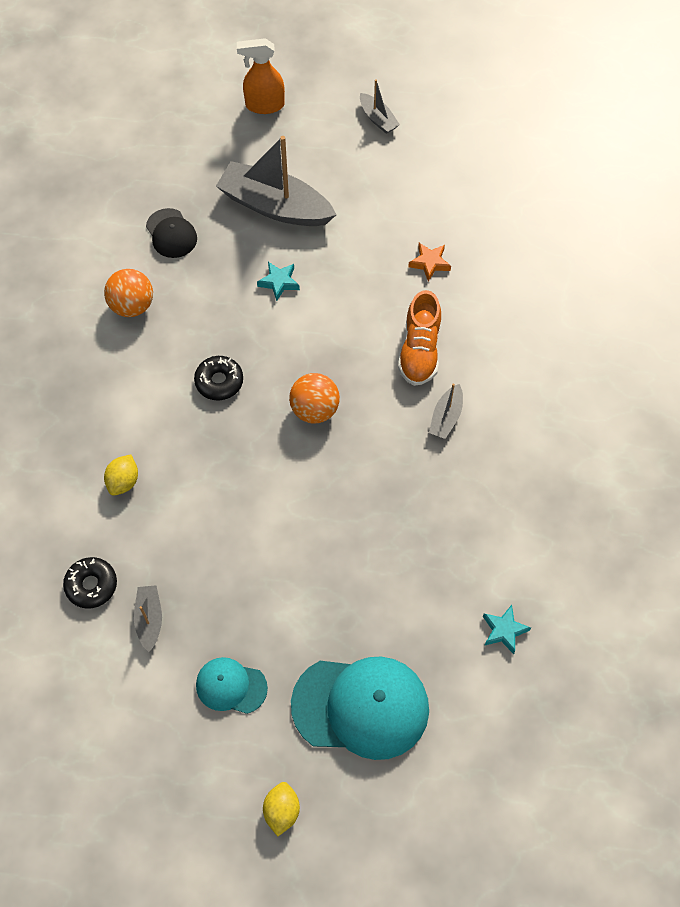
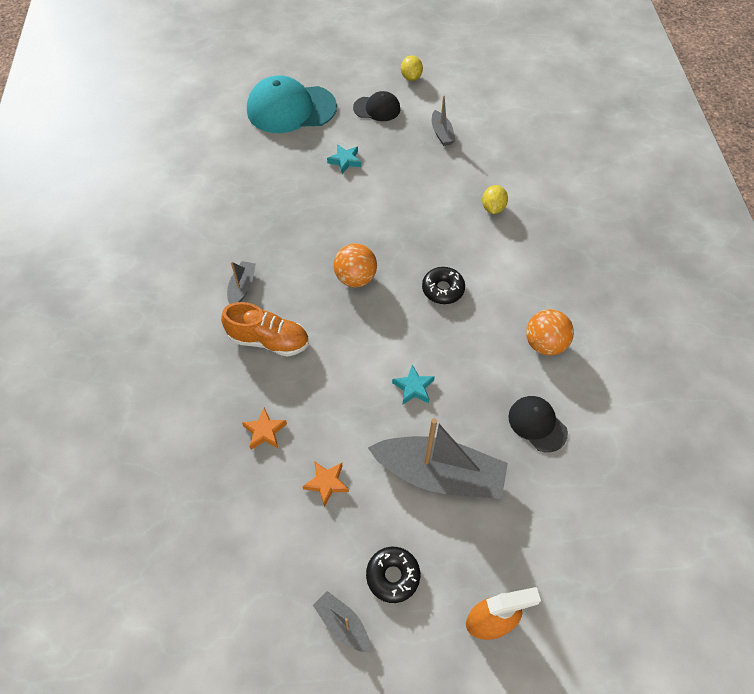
camera: 170 degrees right, 5 degrees down
black donut [63,557,117,609] -> black donut moved to [366,547,420,603]
turquoise cap [196,657,268,714] -> black cap [353,91,400,121]
yellow lemon [263,782,300,836] -> yellow lemon moved to [401,55,423,81]
orange shoe [398,290,441,386] -> orange shoe turned 105 degrees clockwise [221,302,309,357]
turquoise star [483,605,531,654] -> turquoise star moved to [327,145,361,174]
none -> orange star [303,461,349,507]

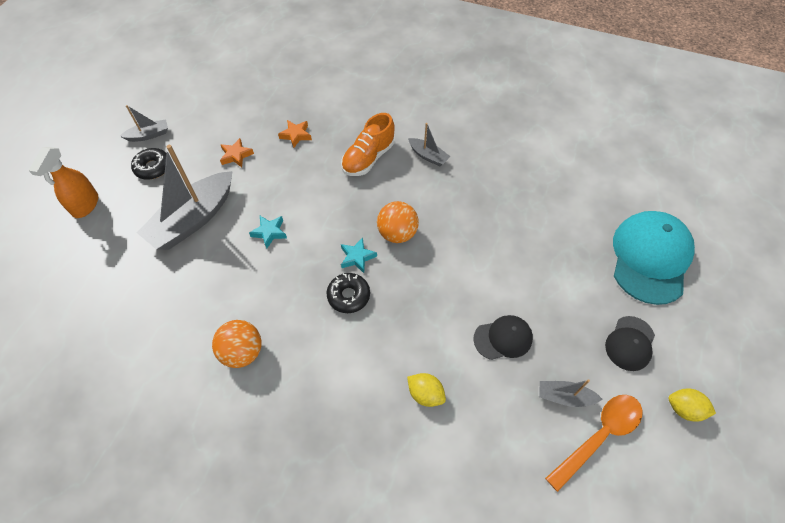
camera: 115 degrees right, 0 degrees up
turquoise star [327,145,361,174] -> turquoise star moved to [341,237,377,273]
black cap [508,396,568,452] -> black cap moved to [473,315,533,360]
none -> orange spoon [545,395,642,492]

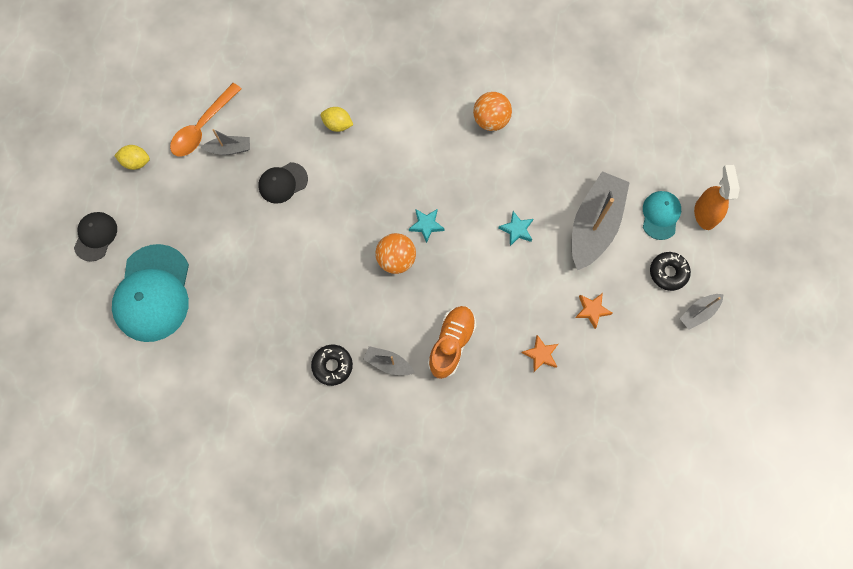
camera: 165 degrees right, 15 degrees up
black donut [326,273,370,313] -> black donut moved to [311,344,353,386]
black cap [605,316,655,371] -> black cap moved to [74,212,117,262]
none -> turquoise cap [643,191,681,240]

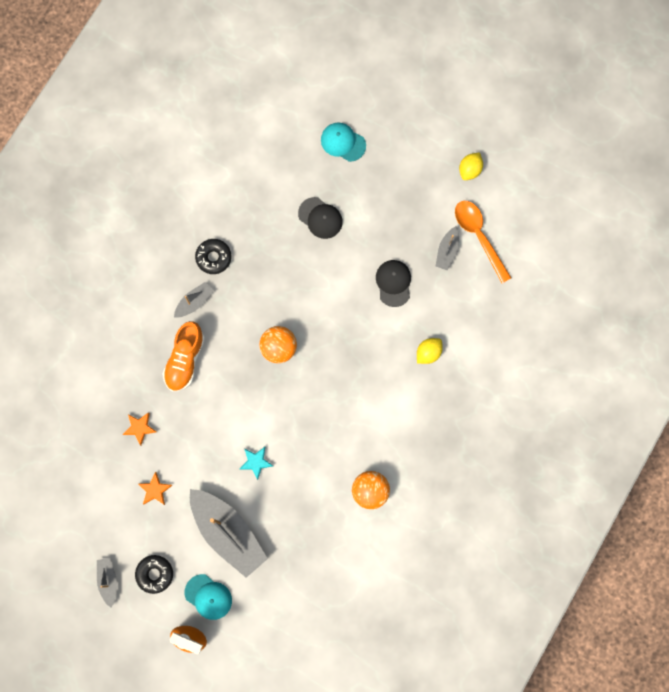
camera: 115 degrees right, 5 degrees up
black cap [74,212,117,262] -> black cap moved to [298,197,343,239]
turquoise cap [112,244,189,342] -> turquoise cap [321,123,366,162], size x0.53
turquoise star [409,209,445,243] -> none
orange shoe [428,306,476,379] -> orange shoe turned 60 degrees clockwise [163,321,205,391]

